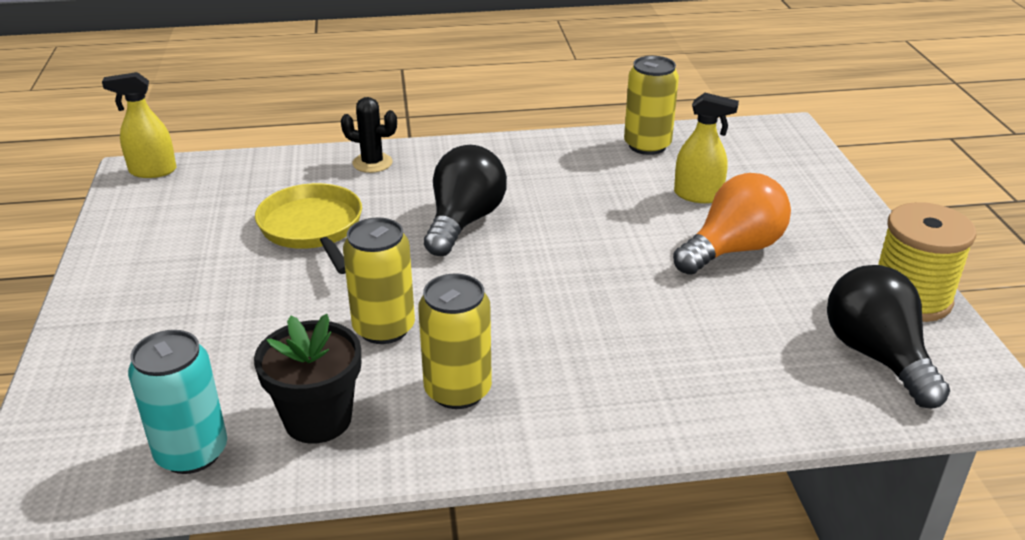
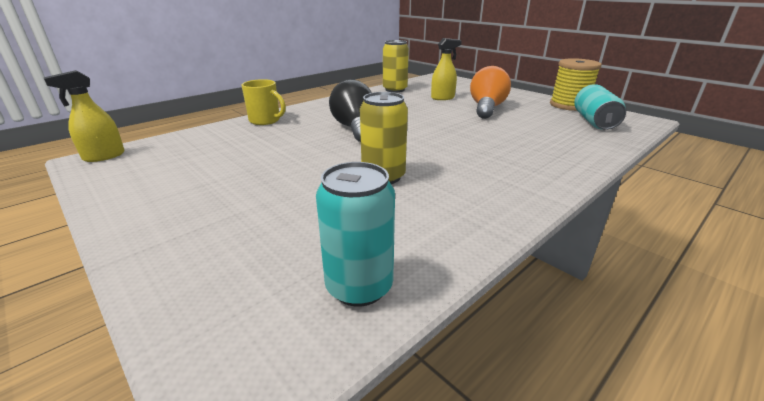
camera: 35 degrees left, 5 degrees down
black flower pot [254,314,361,444] -> none
yellow pan [255,183,362,274] -> none
black cactus [341,97,397,173] -> yellow mug [241,79,286,125]
yellow can [418,274,492,409] -> none
black light bulb [827,265,950,409] -> turquoise can [574,84,626,130]

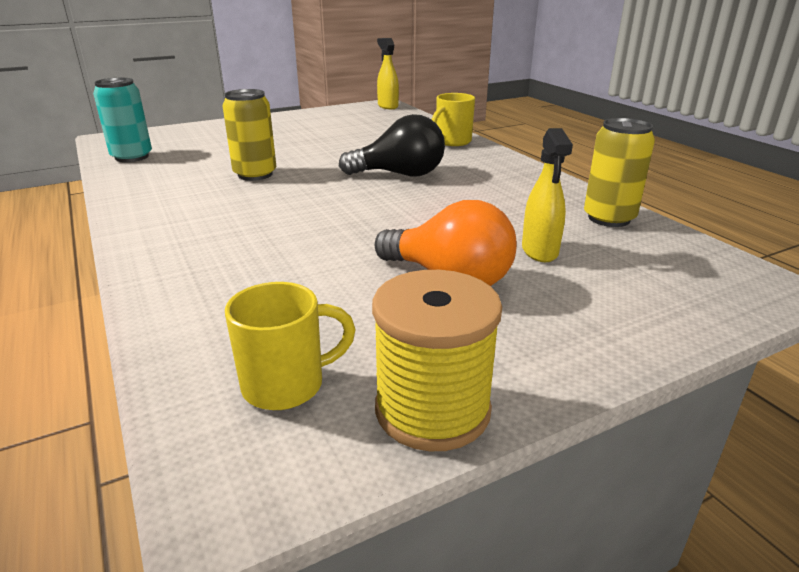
camera: 105 degrees right, 0 degrees up
turquoise can [574,84,626,130] -> yellow mug [225,282,356,410]

